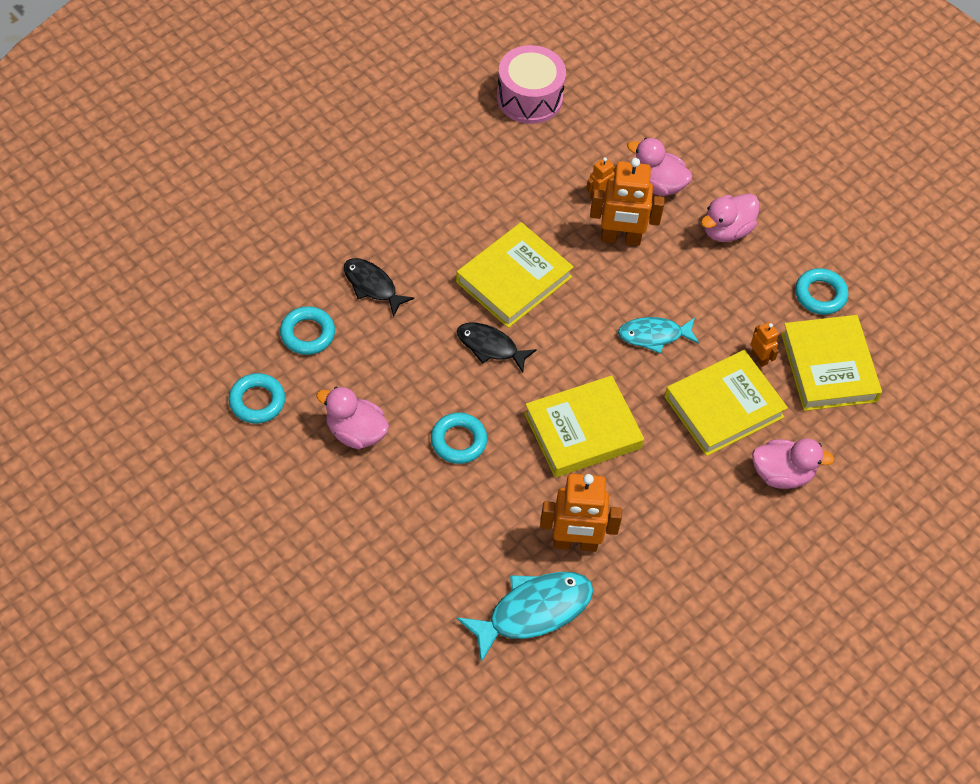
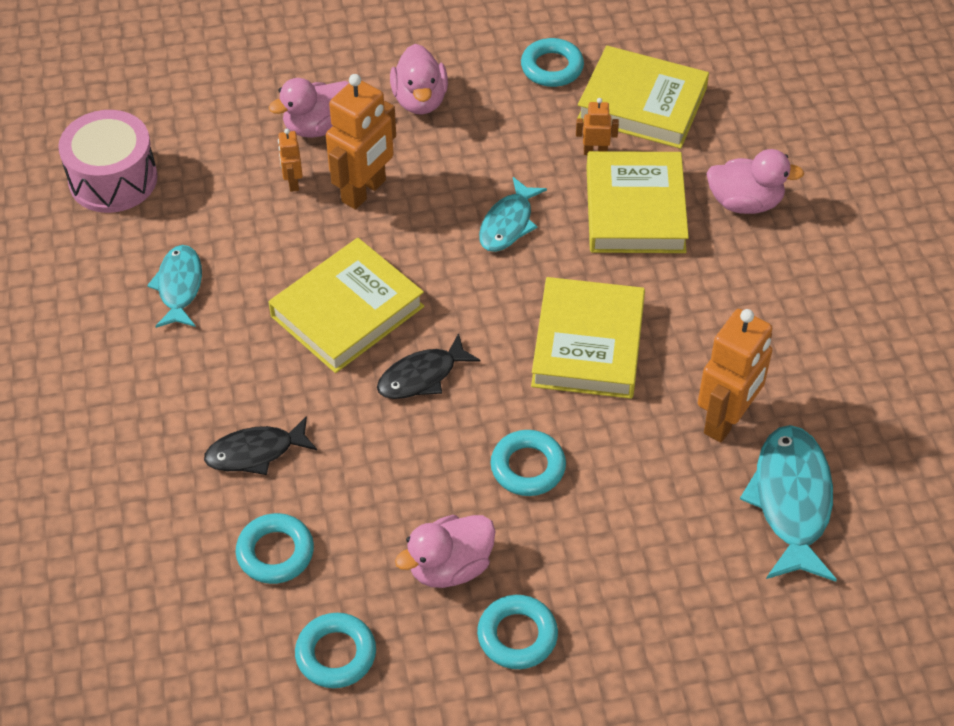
camera: 55 degrees left, 5 degrees down
yellow book [456,222,574,328] -> yellow book turned 60 degrees clockwise [269,238,424,373]
pink duck [752,439,834,489] -> pink duck turned 60 degrees clockwise [706,149,804,214]
none -> turquoise fish [147,245,202,328]
none -> turquoise ring [477,595,558,669]

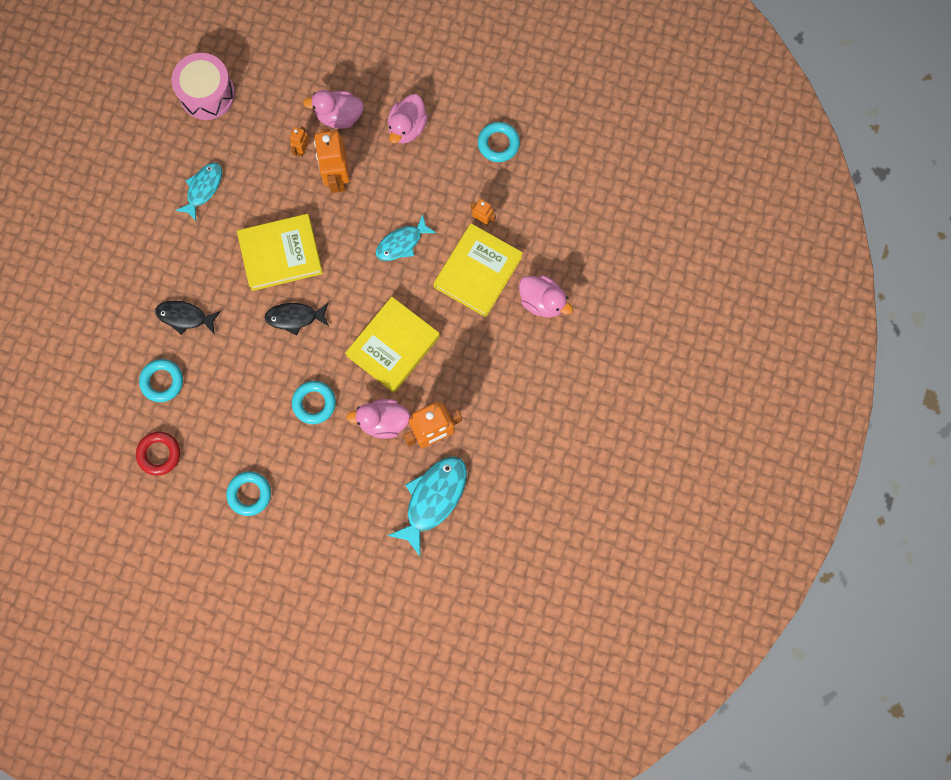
camera: 30 degrees right, 25 degrees up
turquoise ring [295,613,376,688] -> red ring [136,432,180,476]
orange robot [326,74,396,209] -> orange robot turned 105 degrees clockwise [314,128,350,193]
pink duck [395,515,495,588] -> pink duck moved to [346,399,410,439]
yellow book [578,46,709,149] -> none

